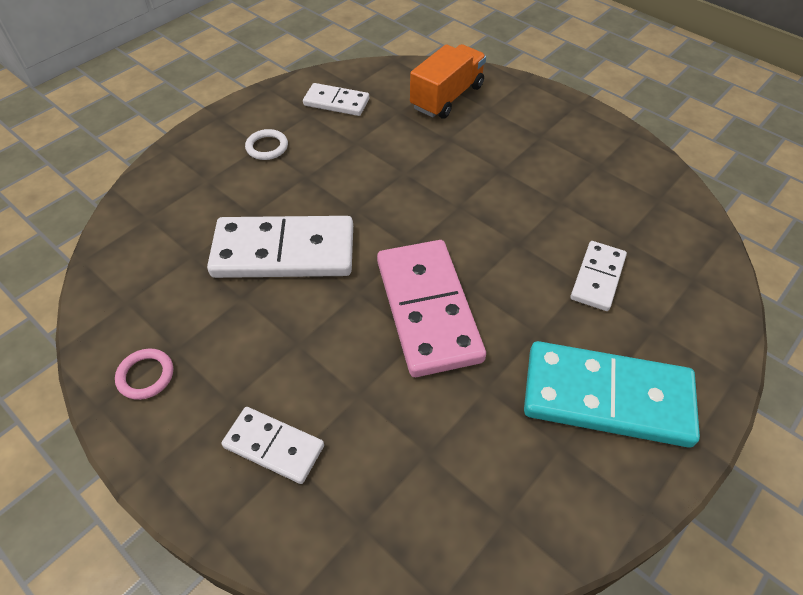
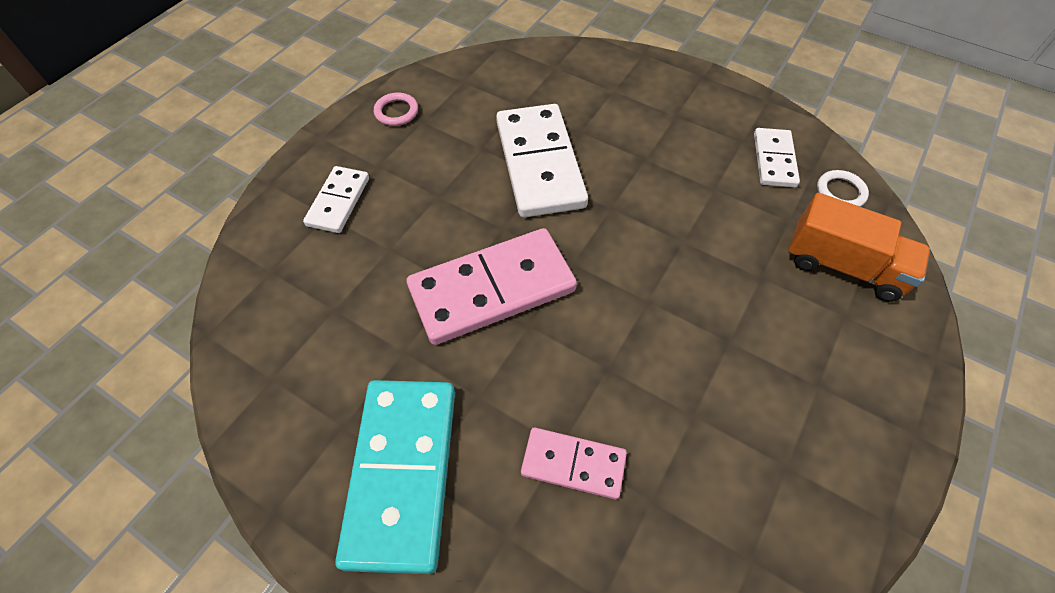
camera: 80 degrees right, 5 degrees up
white ring [245,129,288,160] -> white ring moved to [817,170,869,207]
white domino [571,241,627,311] -> pink domino [521,428,627,499]

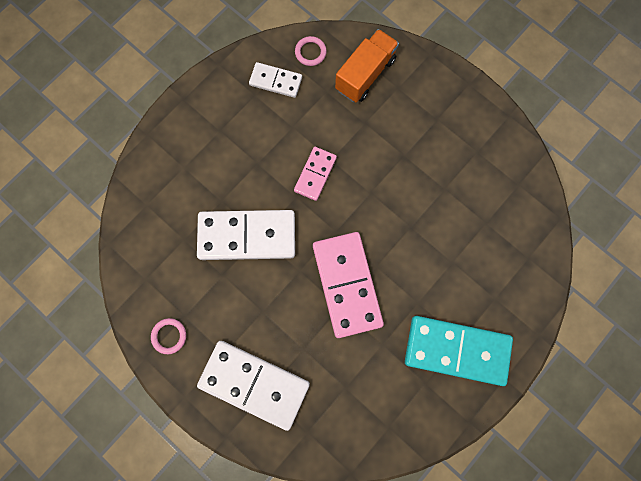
camera: 80 degrees left, 20 degrees up
white domino [303,166,369,233] -> white domino [197,341,310,431], size x1.84
pink domino [521,428,627,499] -> pink domino moved to [294,147,337,201]
white ring [817,170,869,207] -> pink ring [295,36,327,66]

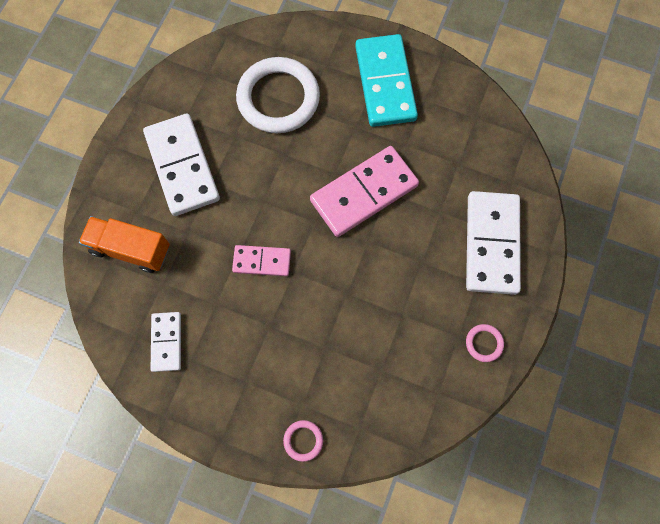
camera: 110 degrees left, 5 degrees down
white domino [197,210,295,260] -> white domino moved to [143,113,220,216]
pink ring [295,36,327,66] -> pink ring moved to [283,420,323,462]
none -> white ring [236,57,320,133]

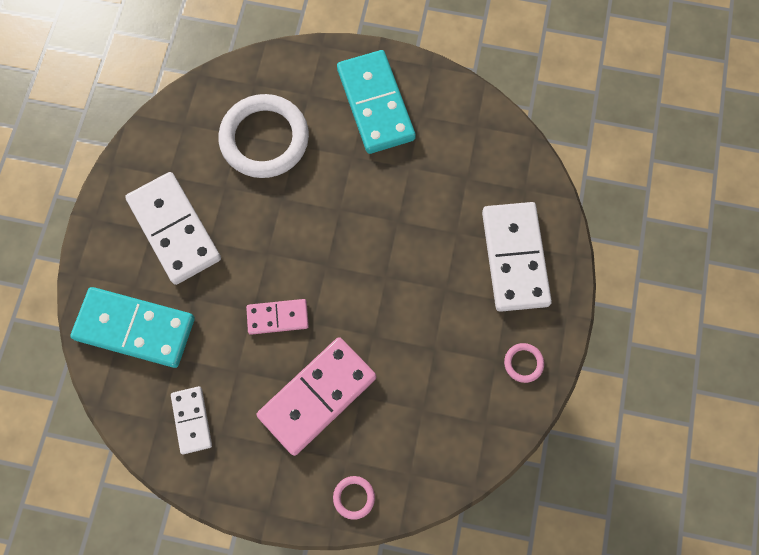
camera: 10 degrees left, 0 degrees up
orange truck [79,216,170,273] -> turquoise domino [70,287,195,368]
pink domino [310,146,419,237] -> pink domino moved to [256,337,376,456]

